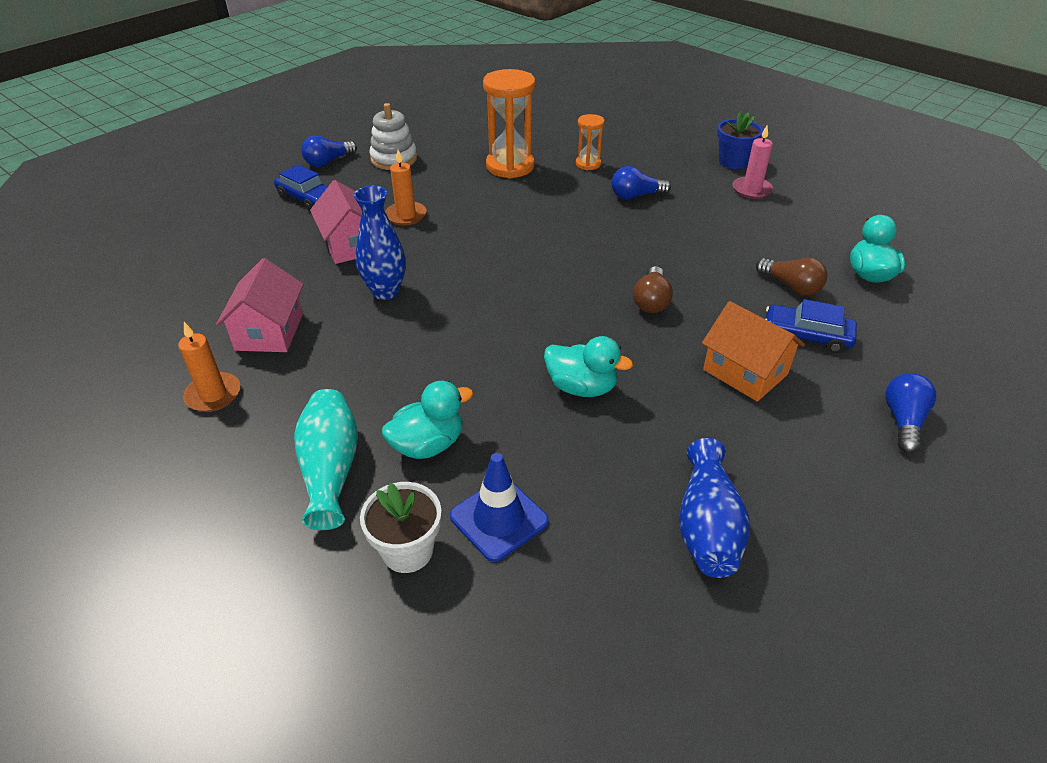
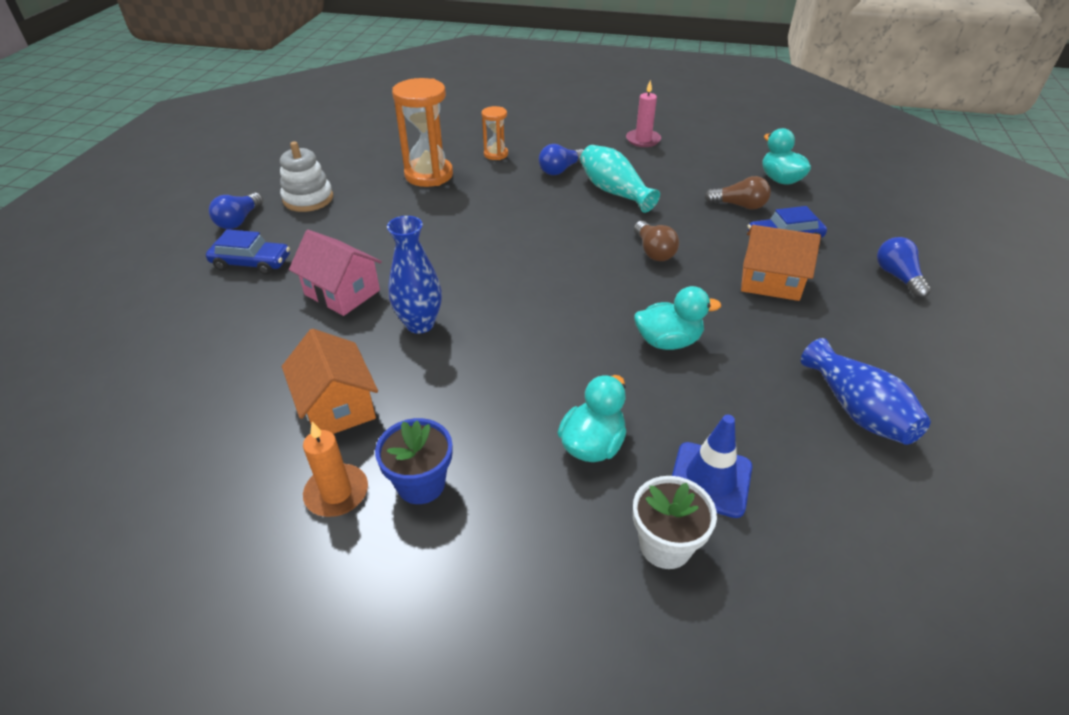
camera: 30 degrees left, 0 degrees up
pink house [216,258,304,352] -> orange house [282,329,378,434]
turquoise vase [294,389,358,530] -> turquoise vase moved to [580,145,660,213]
orange candle [385,150,427,226] -> none
blue flower pot [717,111,763,169] -> blue flower pot moved to [375,418,452,504]

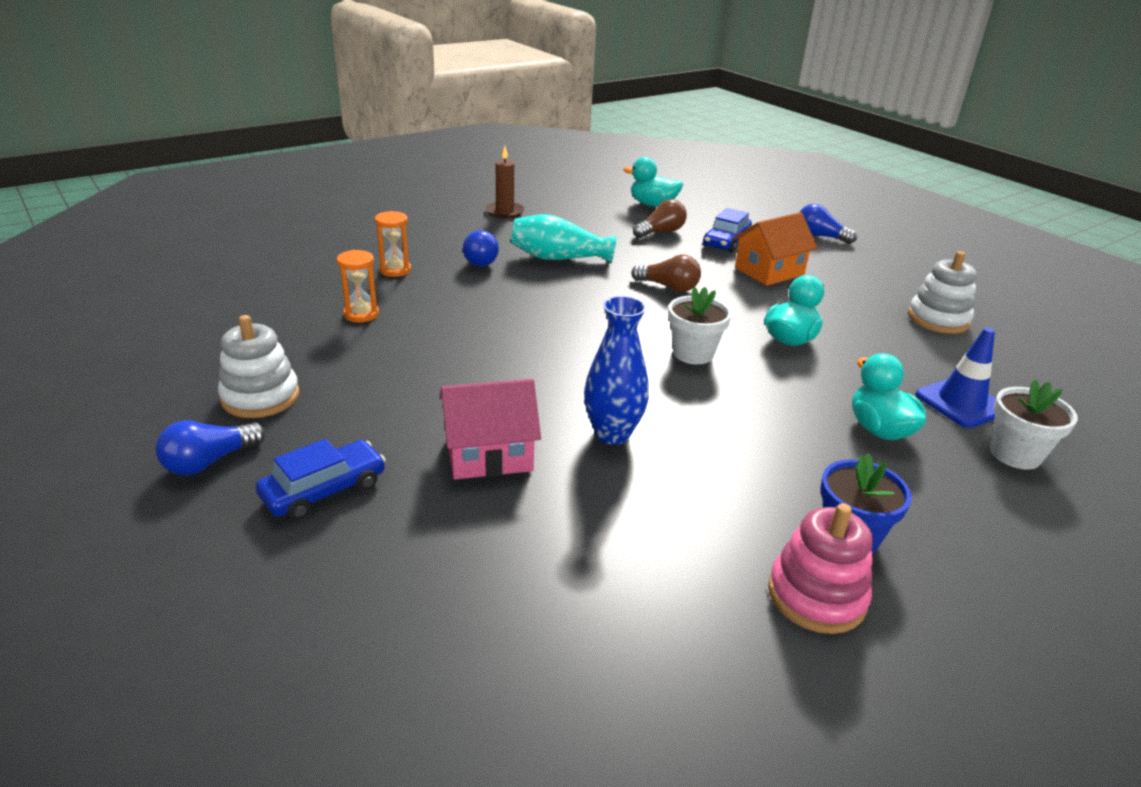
camera: 50 degrees left, 10 degrees down
blue light bulb [209,192,263,229] -> blue light bulb turned 75 degrees clockwise [155,420,265,476]
orange house [282,329,378,434] -> none
orange candle [303,422,368,517] -> pink stacking toy [768,503,873,634]
orange hourglass [392,78,453,187] -> orange hourglass [337,250,379,322], size x0.53
pink candle [626,80,661,147] -> brown candle [485,146,524,219]
blue vase [801,338,931,445] -> white stacking toy [908,251,977,334]
none -> white flower pot [668,287,732,365]

